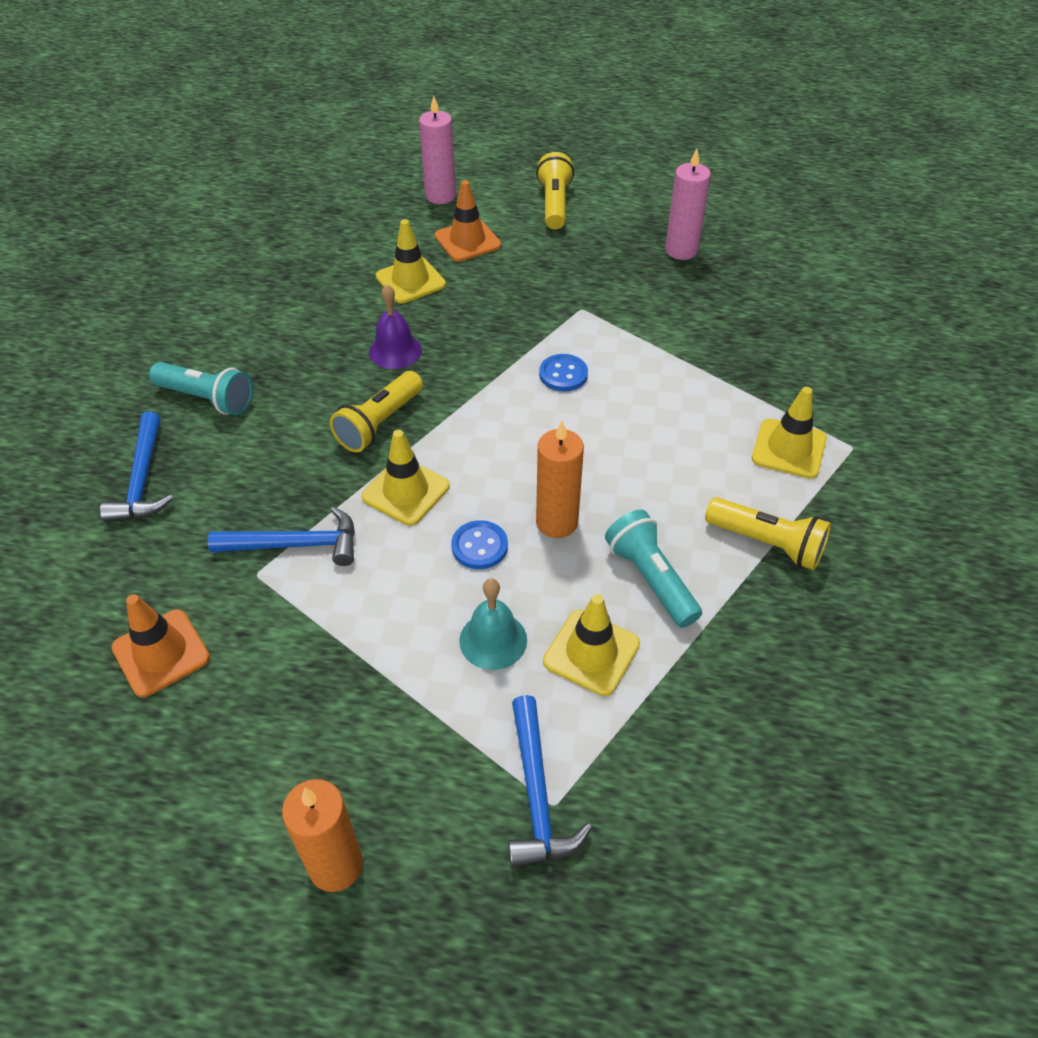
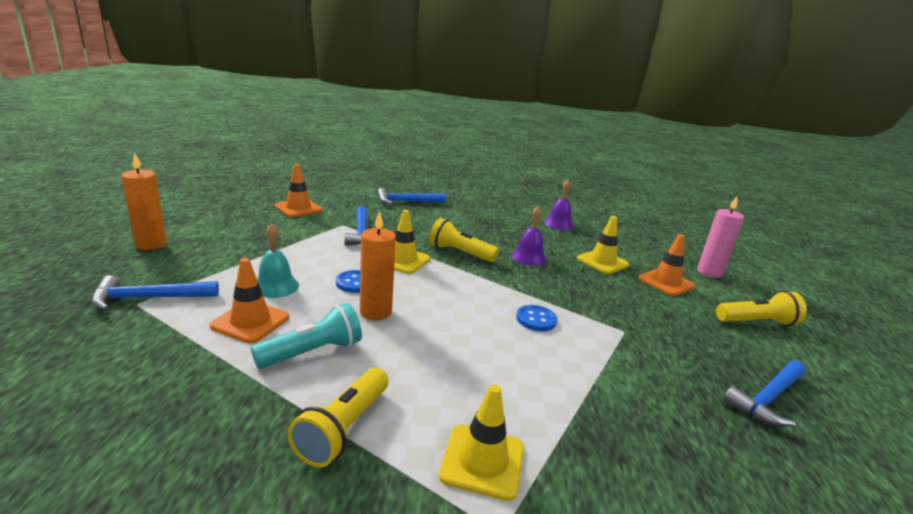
camera: 80 degrees right, 25 degrees down
turquoise flashlight [149,362,253,415] -> none
yellow traffic cone [543,594,640,696] -> orange traffic cone [209,258,289,344]
pink candle [665,149,711,260] -> blue hammer [723,361,806,427]
none -> purple bell [544,180,574,230]

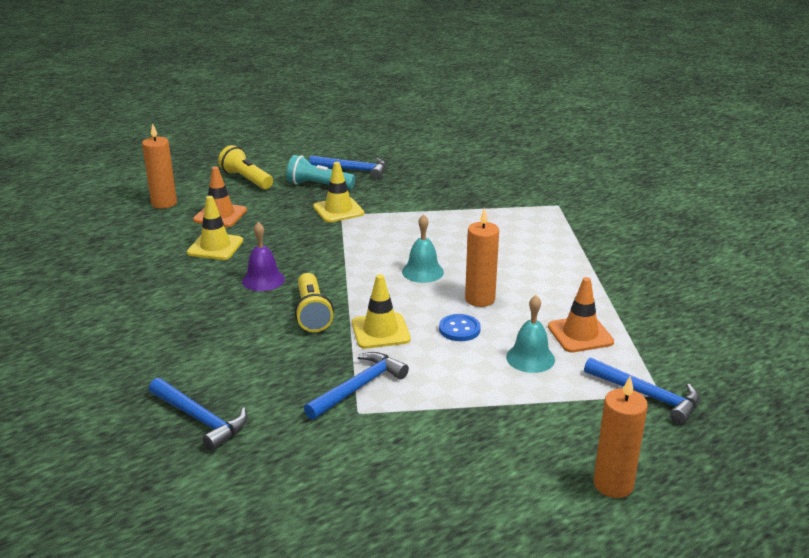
camera: 125 degrees left, 5 degrees up
turquoise flashlight [251,303,362,369] -> turquoise flashlight moved to [287,155,355,190]
orange traffic cone [275,164,322,217] -> none
yellow flashlight [288,368,388,468] -> none
yellow traffic cone [439,385,524,501] -> yellow traffic cone moved to [313,162,364,223]
blue button [516,305,557,331] -> none
purple bell [544,180,574,230] -> none
pink candle [697,196,744,278] -> orange candle [142,123,177,209]
none -> turquoise bell [402,214,444,283]

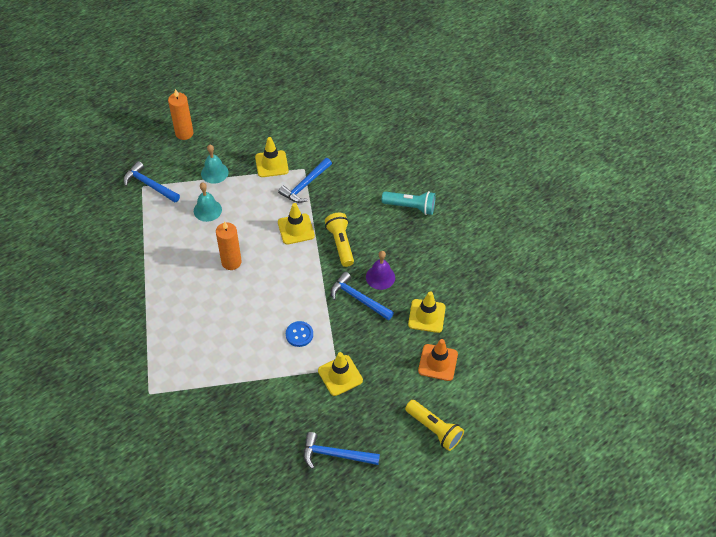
camera: 175 degrees right, 25 degrees up
orange candle [142,123,177,209] -> none
blue hammer [149,378,247,451] -> blue hammer moved to [331,272,394,321]
turquoise flashlight [287,155,355,190] -> turquoise flashlight moved to [382,191,435,215]
turquoise bell [402,214,444,283] -> turquoise bell moved to [201,145,229,184]
blue button [439,314,481,341] -> blue button moved to [286,321,313,347]
orange traffic cone [548,277,614,353] -> none
none -> yellow traffic cone [255,137,289,177]

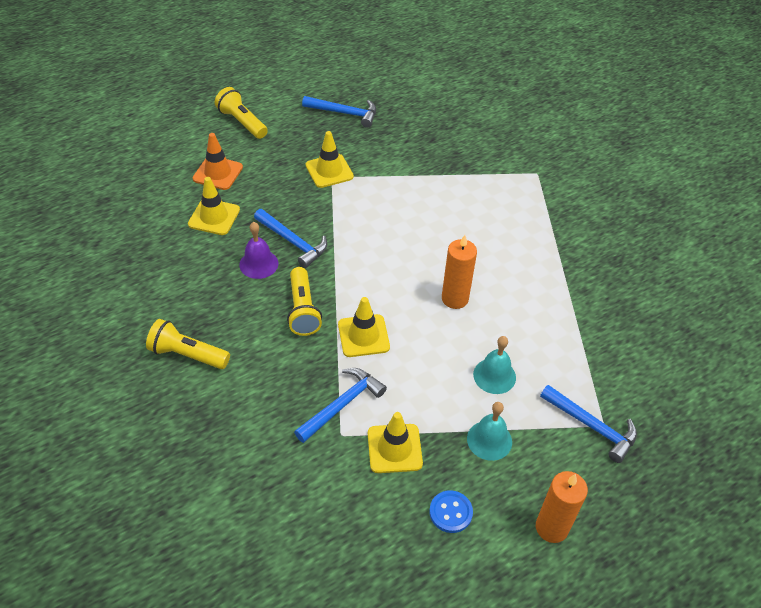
camera: 175 degrees left, 5 degrees down
blue button [286,321,313,347] -> blue button moved to [429,490,473,533]
turquoise flashlight [382,191,435,215] -> yellow flashlight [146,319,230,369]

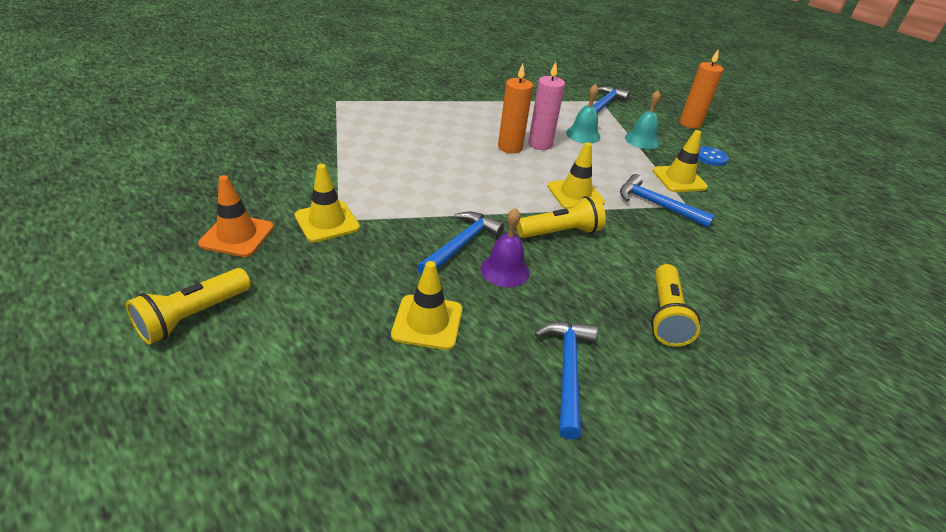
camera: 100 degrees left, 10 degrees down
orange traffic cone [192,133,243,190] -> orange traffic cone moved to [198,175,274,257]
blue hammer [302,96,376,128] -> blue hammer moved to [535,322,597,440]
none -> pink candle [528,62,565,150]

